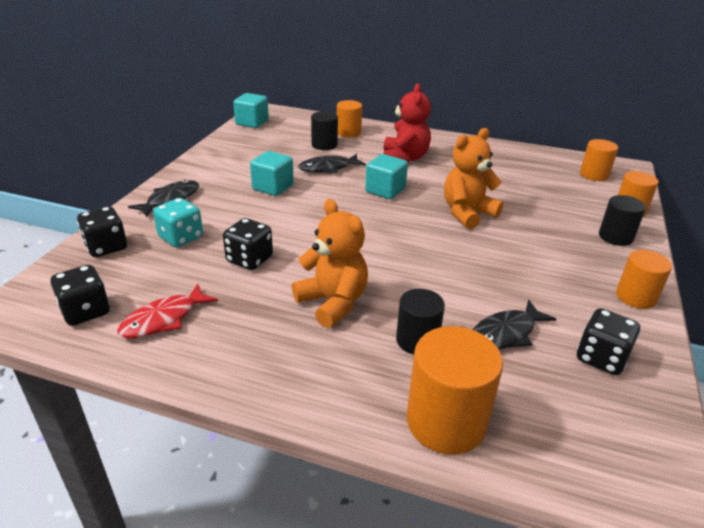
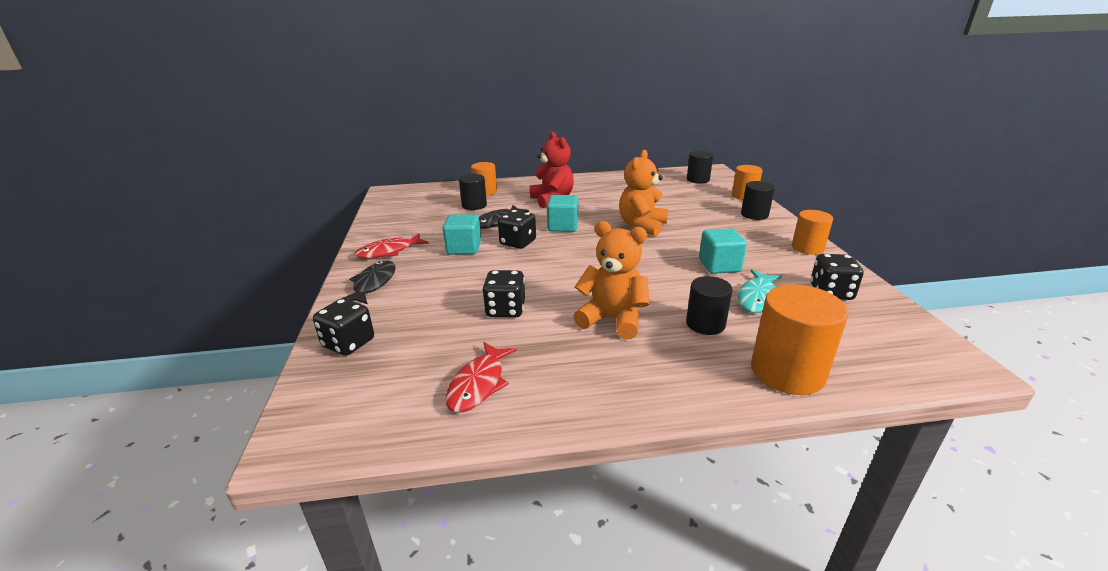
camera: 25 degrees left, 5 degrees down
black dice [51,265,110,326] -> black dice moved to [498,210,536,249]
turquoise dice [153,198,203,247] -> none
turquoise cube [233,93,269,128] -> turquoise cube moved to [699,228,747,274]
black fish [473,299,556,349] -> turquoise fish [738,269,782,313]
orange cylinder [580,139,618,181] -> black cylinder [687,151,713,184]
none -> red fish [355,233,429,258]

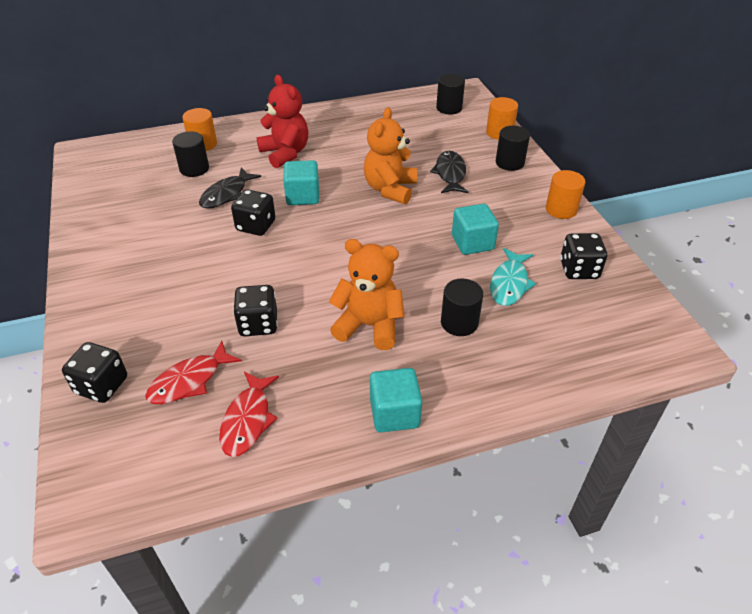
camera: 10 degrees left, 15 degrees up
black fish [343,261,396,304] -> black fish moved to [430,151,468,193]
red fish [355,233,429,258] -> red fish moved to [145,340,242,404]
turquoise cube [442,214,481,255] -> turquoise cube moved to [370,368,422,432]
orange cylinder [751,284,848,395] -> none

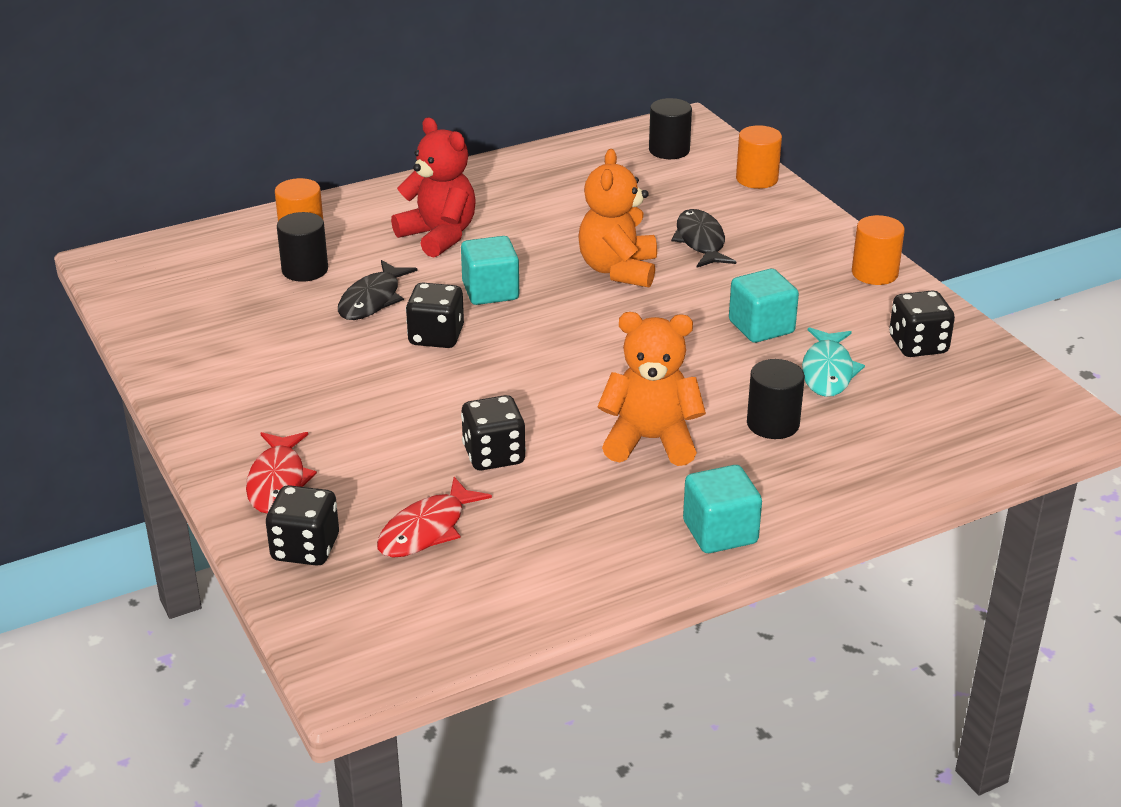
camera: 10 degrees left, 10 degrees down
red fish [219,371,279,457] -> red fish moved to [246,432,317,514]
black cylinder [496,126,530,171] -> none

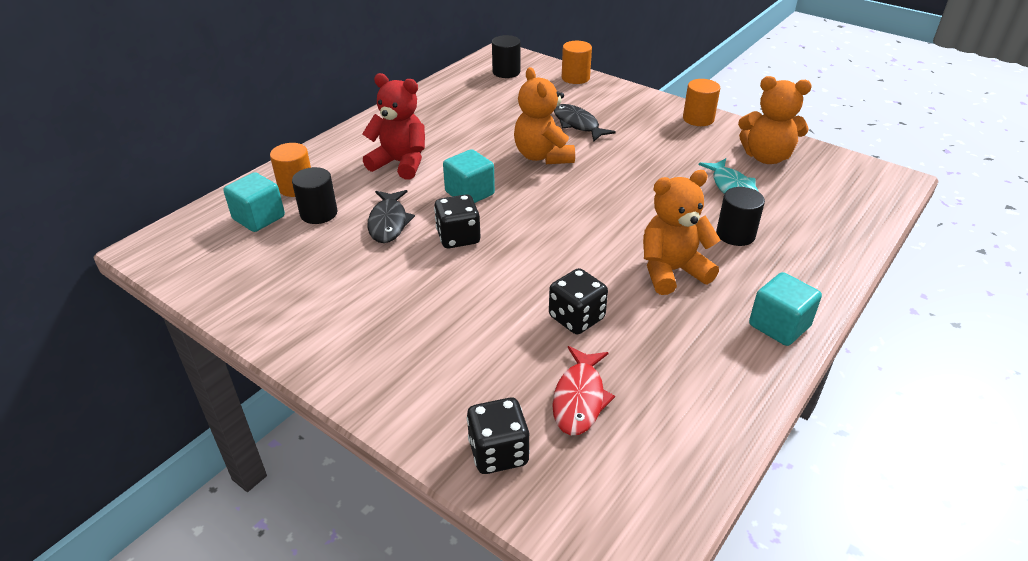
camera: 25 degrees left, 5 degrees up
red fish [246,432,317,514] -> none
turquoise cube [729,269,799,343] -> turquoise cube moved to [223,172,285,232]
black dice [889,290,955,357] -> orange teddy bear [738,76,812,164]

